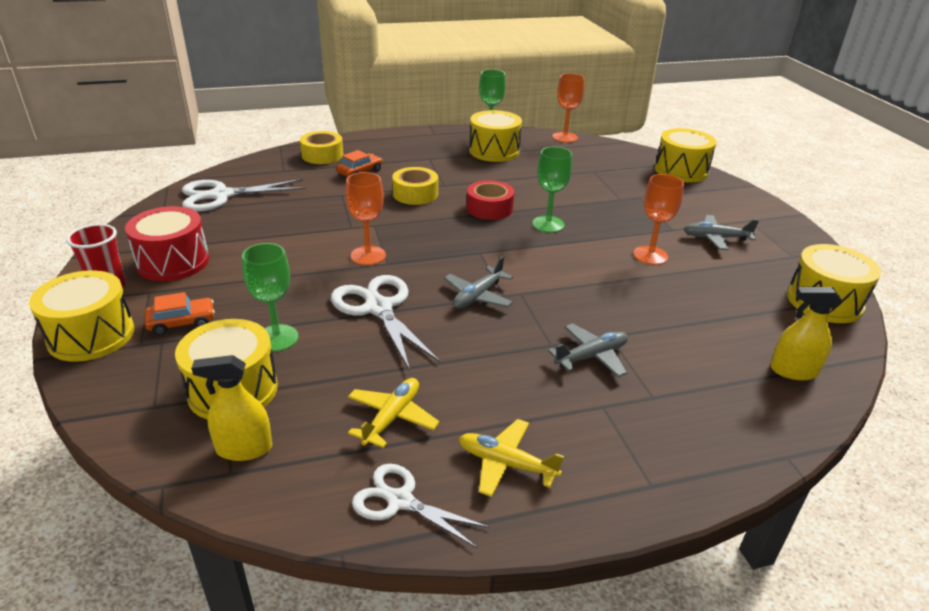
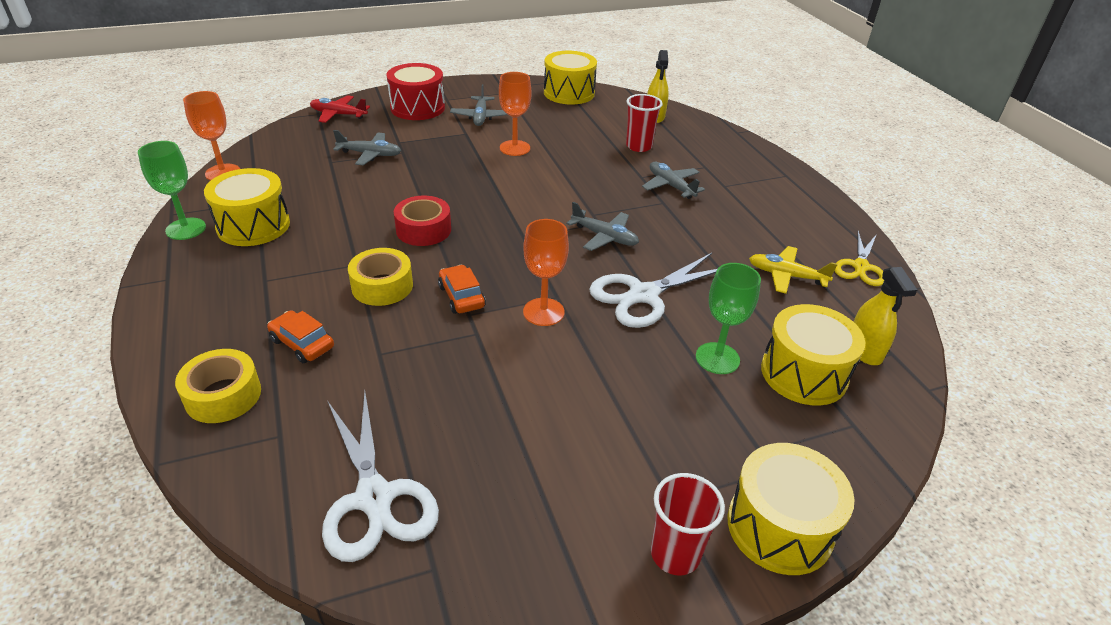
camera: 95 degrees left, 5 degrees up
red drum [125,206,209,281] -> red drum moved to [386,63,445,120]
orange car [145,292,215,336] -> orange car moved to [438,265,486,314]
white scissors [352,464,490,548] -> yellow scissors [835,231,884,286]
yellow plane [459,419,564,497] -> none
green goblet [532,147,572,233] -> none
yellow drum [655,128,717,182] -> red plane [310,95,370,123]
none -> grey plane [333,130,401,165]
none -> red cup [626,94,663,152]

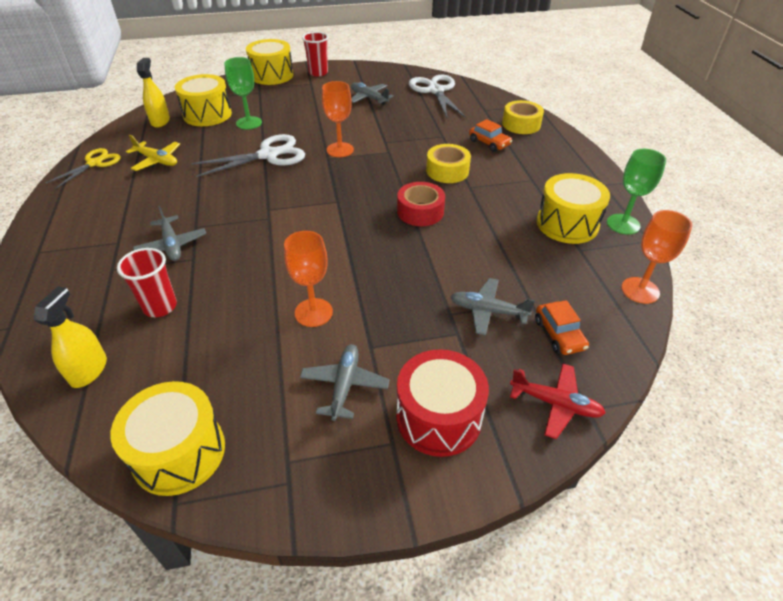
camera: 170 degrees left, 5 degrees up
orange car [438,265,486,314] -> orange car moved to [535,300,589,355]
grey plane [566,202,639,251] -> grey plane moved to [351,82,394,105]

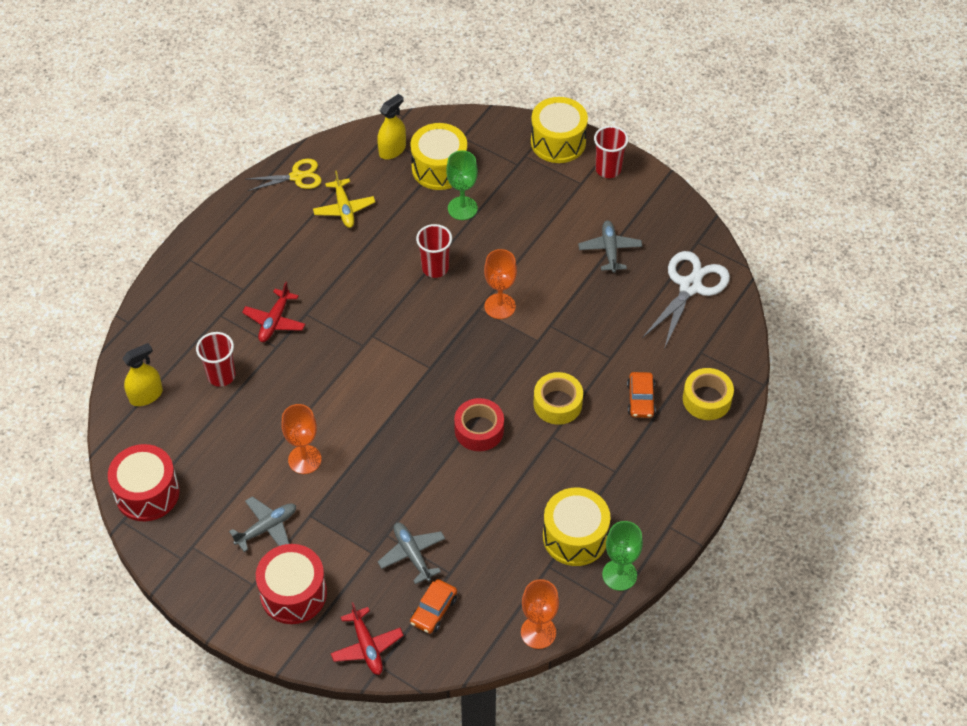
camera: 45 degrees right, 10 degrees up
yellow drum [110,381,225,496] -> red drum [108,444,180,521]
grey plane [133,206,206,261] -> red plane [242,282,305,342]
white scissors [191,134,305,177] -> red cup [416,224,452,278]

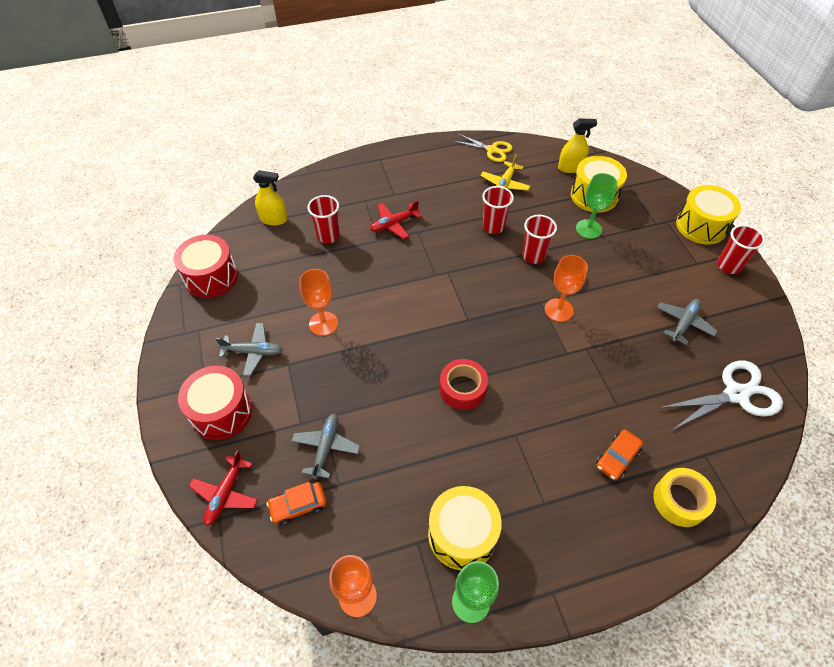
camera: 40 degrees right, 0 degrees up
yellow tape [534,372,583,425] -> none
none -> red cup [482,186,514,234]

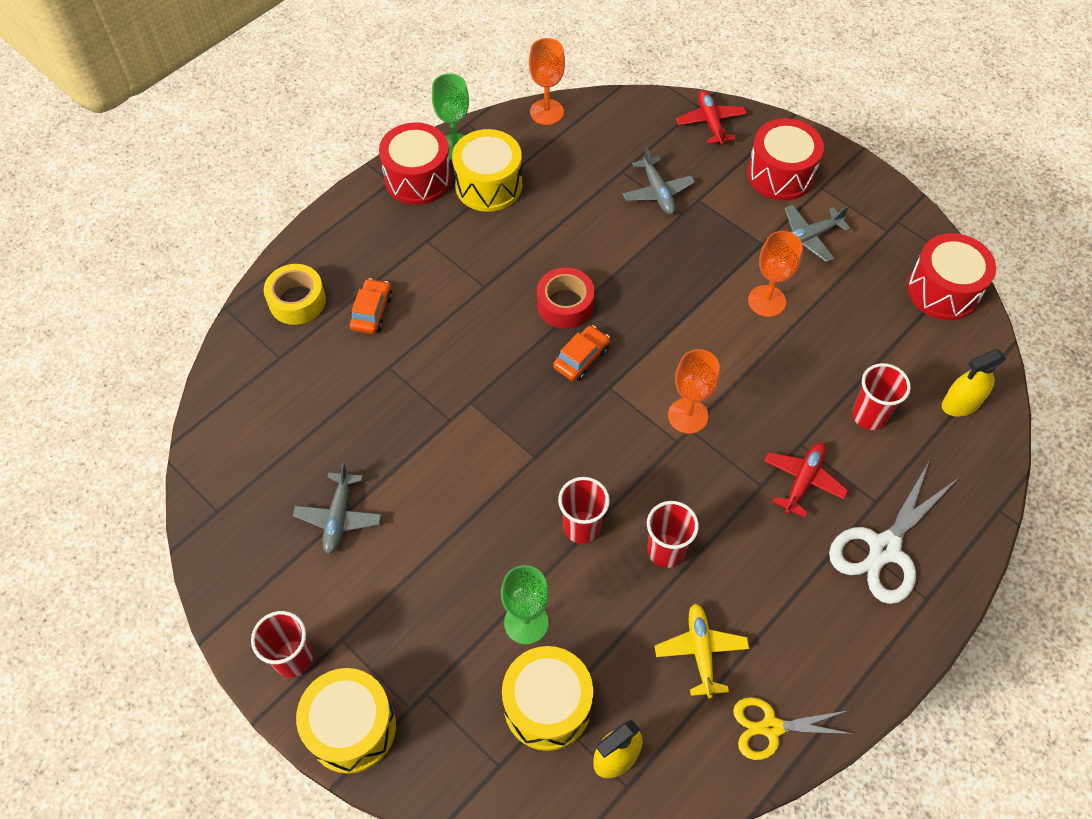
camera: 150 degrees right, 5 degrees up
orange car [267,482,327,525] -> orange car moved to [553,325,610,381]
orange goblet [545,255,588,322] -> orange goblet moved to [668,349,720,434]
white scissors [659,361,783,430] -> white scissors moved to [829,460,957,604]
none -> red drum [379,122,452,205]

